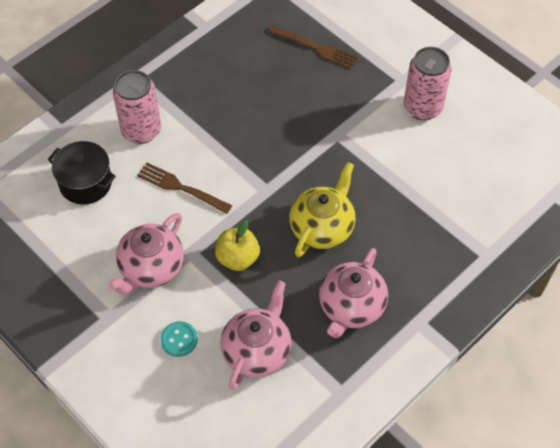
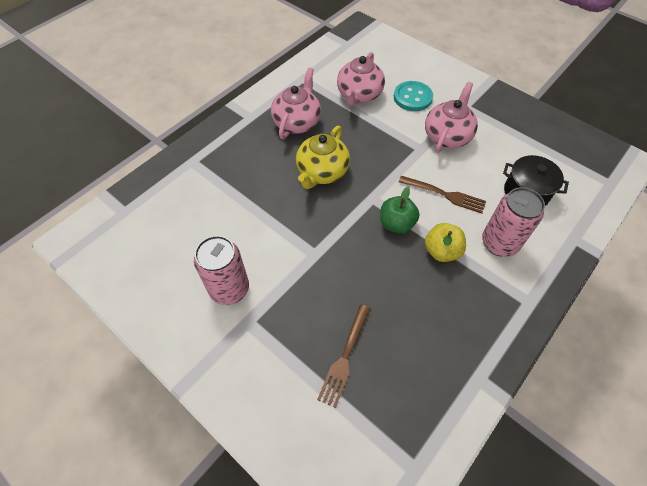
camera: 175 degrees right, 0 degrees up
turquoise button [160,321,198,357] -> turquoise button [394,81,433,111], size x1.55
yellow apple [215,219,260,271] -> yellow apple moved to [425,223,466,262]
brown fork [269,25,358,69] -> brown fork turned 90 degrees counterclockwise [317,304,371,408]
none -> green apple [380,187,419,234]

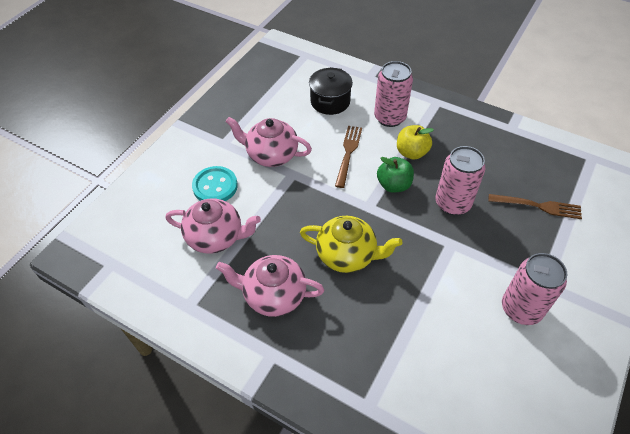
camera: 100 degrees left, 5 degrees down
none -> pink can [436,146,485,215]

